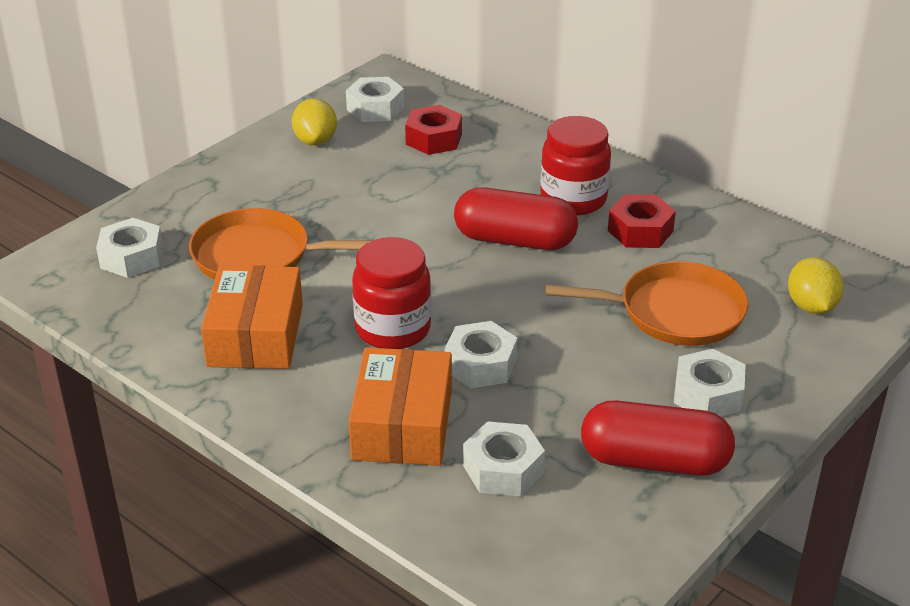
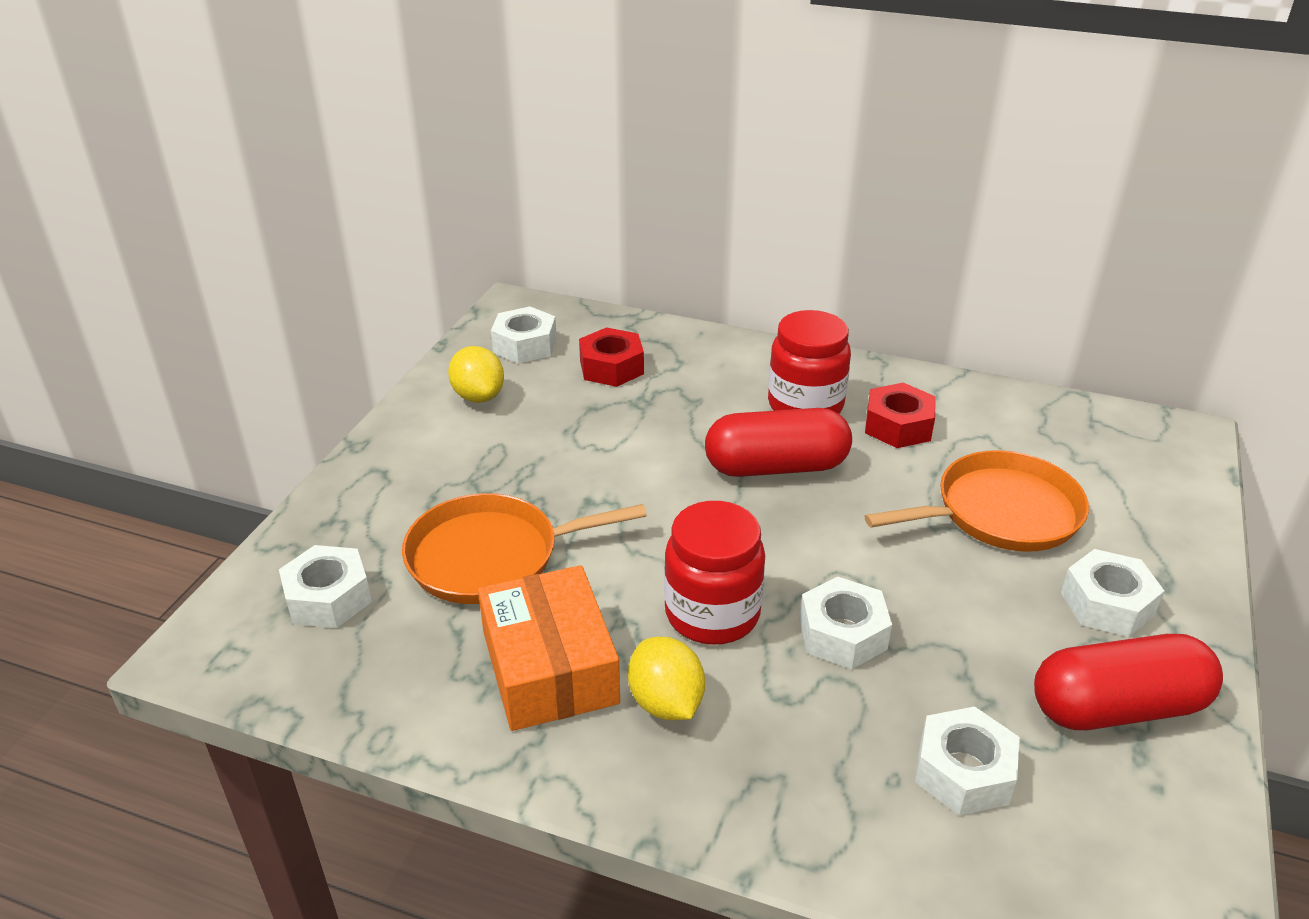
camera: 20 degrees left, 0 degrees up
orange box [349,347,452,466] -> none
yellow lemon [788,257,844,314] -> yellow lemon moved to [628,637,705,720]

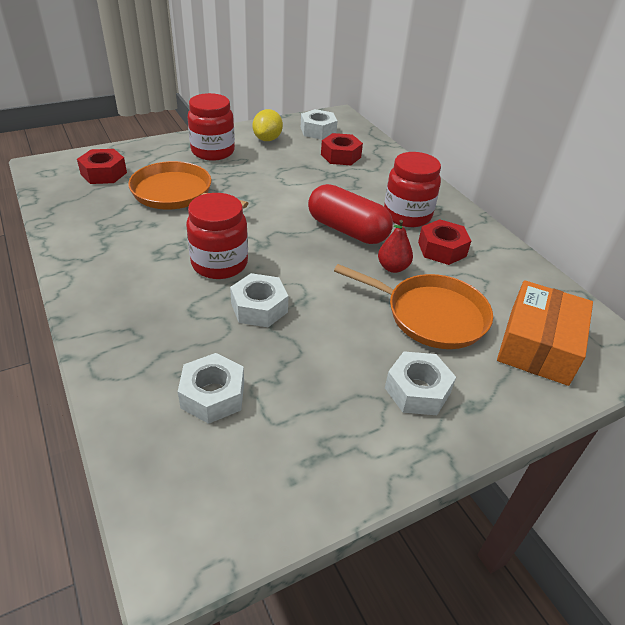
camera: 40 degrees right, 5 degrees up
white nut [279,545,372,628] -> red nut [77,149,127,184]
orange box [478,565,620,731] -> orange box moved to [497,280,593,386]
yellow lemon [628,637,705,720] -> none
red capsule [1034,634,1223,730] -> none
none -> red jar [188,93,235,161]
none -> red pear [378,220,413,273]

